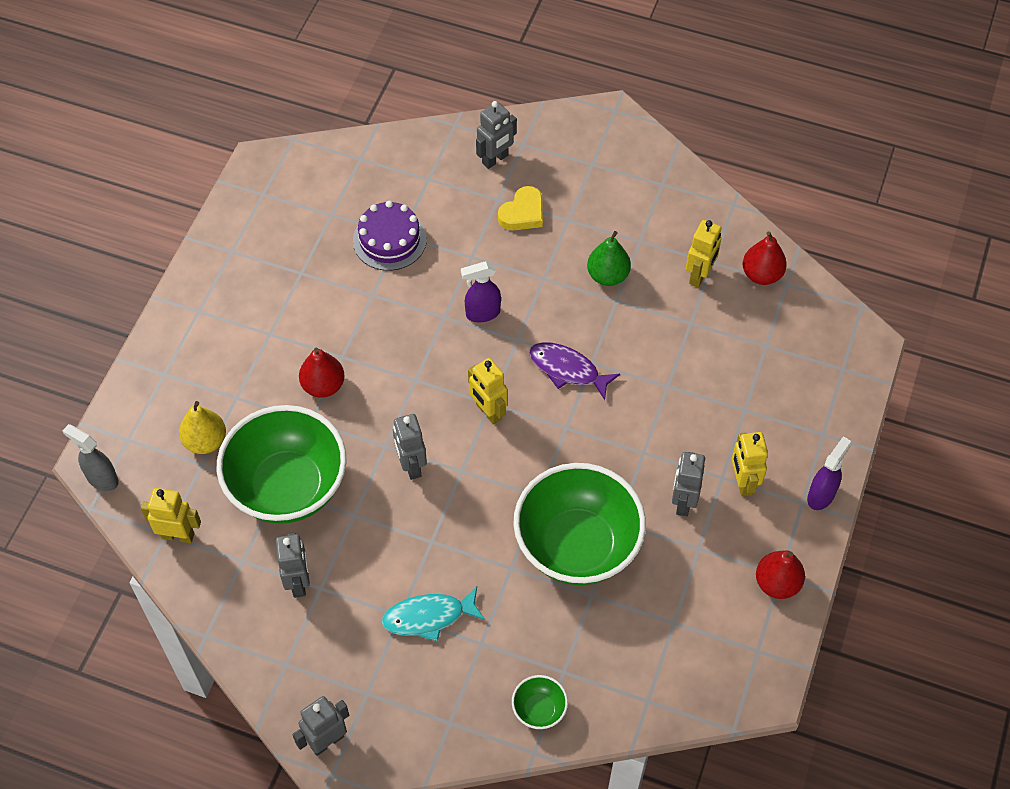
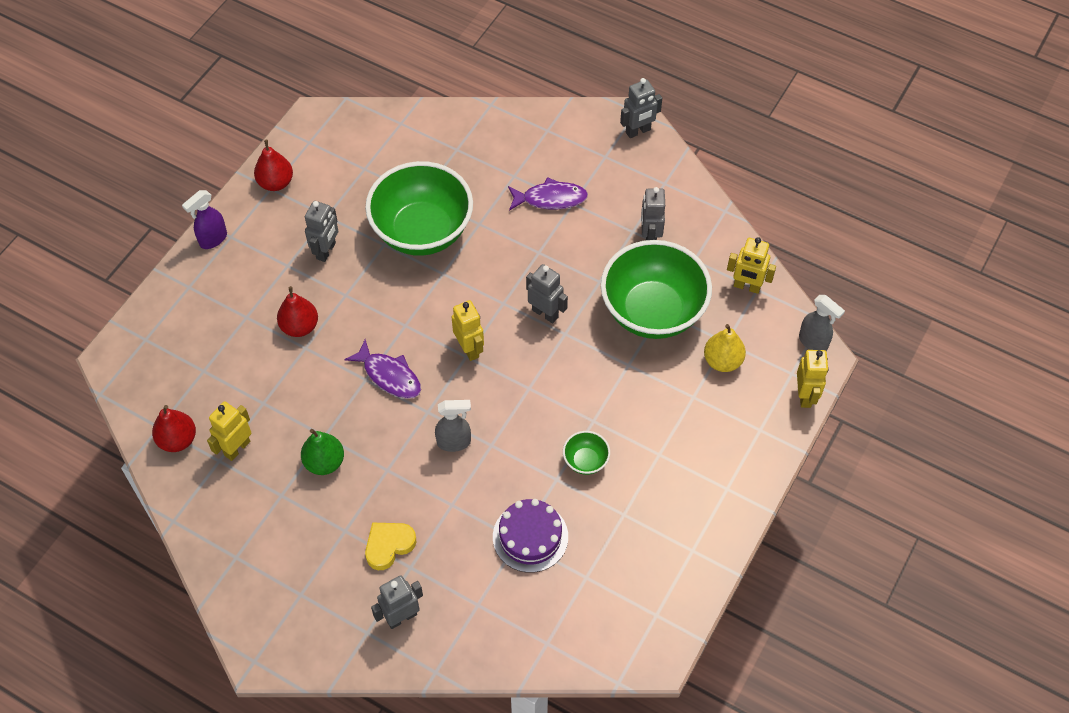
camera: 170 degrees left, 0 degrees up
red pear [299,348,345,398] -> red pear moved to [277,286,318,337]
turquoise fish [382,587,485,641] -> purple fish [508,177,588,211]
grey robot [393,414,427,480] -> grey robot turned 45 degrees counterclockwise [526,264,568,324]
purple spray bottle [461,261,501,322] -> grey spray bottle [435,400,471,452]
green bowl [512,675,568,729] -> green bowl moved to [563,431,610,475]
yellow robot [732,432,768,496] -> yellow robot moved to [797,350,829,408]

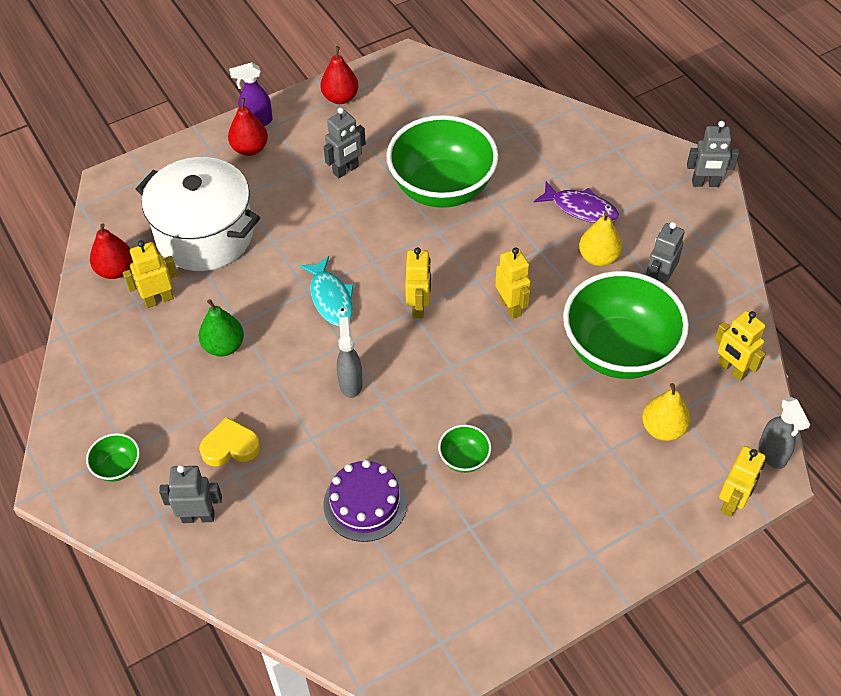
camera: 30 degrees right, 5 degrees down
red pear [277,286,318,337] -> red pear moved to [228,98,268,156]
purple fish [344,340,421,399] -> turquoise fish [299,256,354,326]
grey spray bottle [435,400,471,452] -> grey spray bottle turned 120 degrees counterclockwise [337,317,363,398]
grey robot [526,264,568,324] -> yellow robot [495,247,531,319]
none -> green bowl [86,433,140,481]
none -> white pot [136,157,260,271]
none -> yellow pear [579,212,622,266]

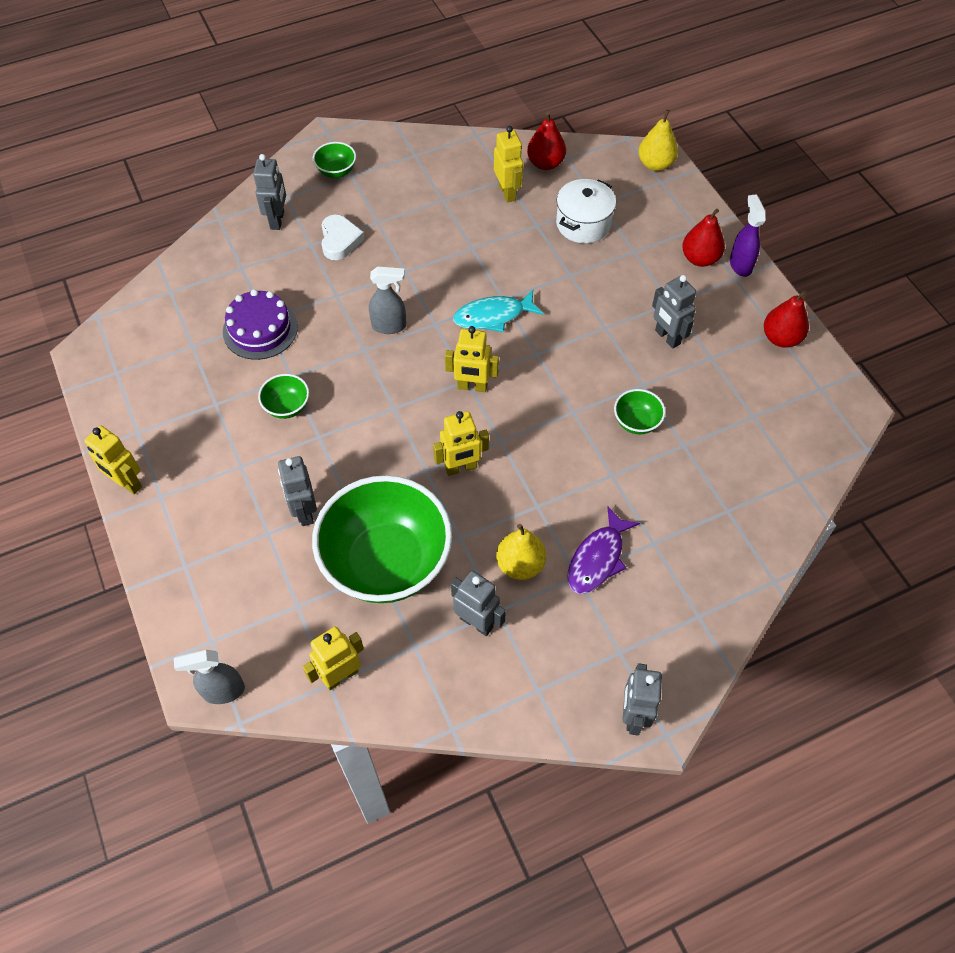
camera: 95 degrees right, 5 degrees up
white pot [136,157,260,271] -> white pot [556,179,616,243], size x0.58
green pear [198,299,244,356] -> none
yellow heart [199,417,260,466] -> white heart [321,215,365,260]
green bowl [386,115,499,208] -> green bowl [614,389,666,434], size x0.41
yellow pear [642,383,690,441] -> yellow pear moved to [638,110,678,171]
yellow robot [719,446,766,517] -> yellow robot moved to [84,426,142,494]
none -> grey robot [278,456,317,526]

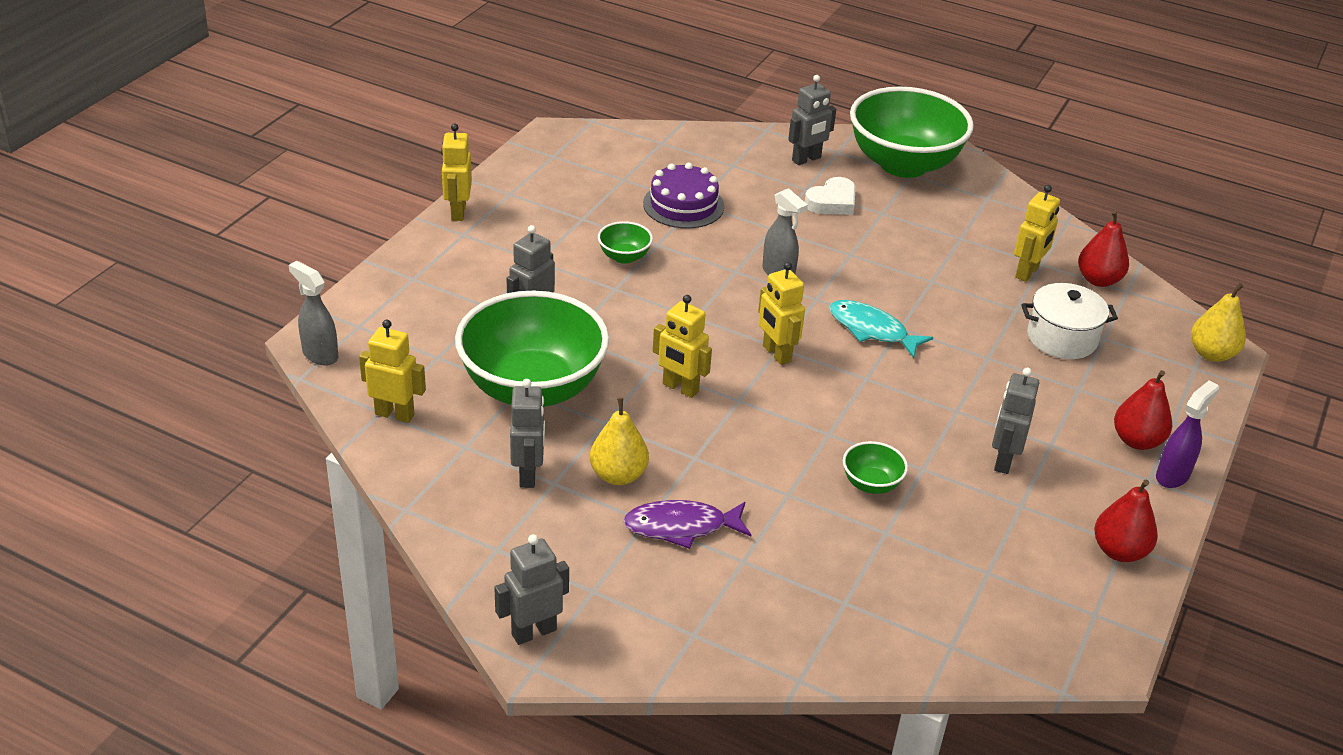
camera: 50 degrees right, 20 degrees down
green bowl [313,142,356,178] -> green bowl [850,87,974,178], size x2.44

